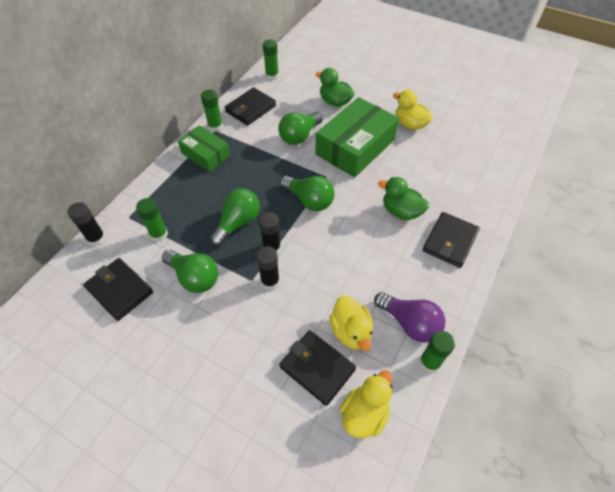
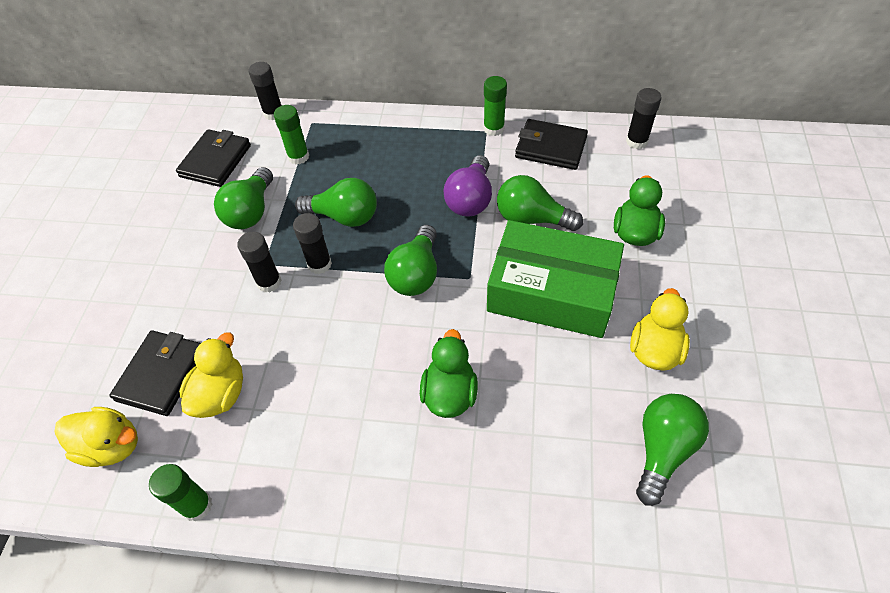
camera: 70 degrees right, 0 degrees up
green box [178,125,230,172] -> none
green glue stick [263,39,279,80] -> black glue stick [626,88,662,149]
yellow duck [330,295,373,351] -> yellow duck turned 150 degrees clockwise [179,332,243,418]
purple light bulb [374,292,446,343] -> purple light bulb moved to [443,155,492,217]
black wallet [423,212,480,268] -> none
none -> green light bulb [636,394,709,506]

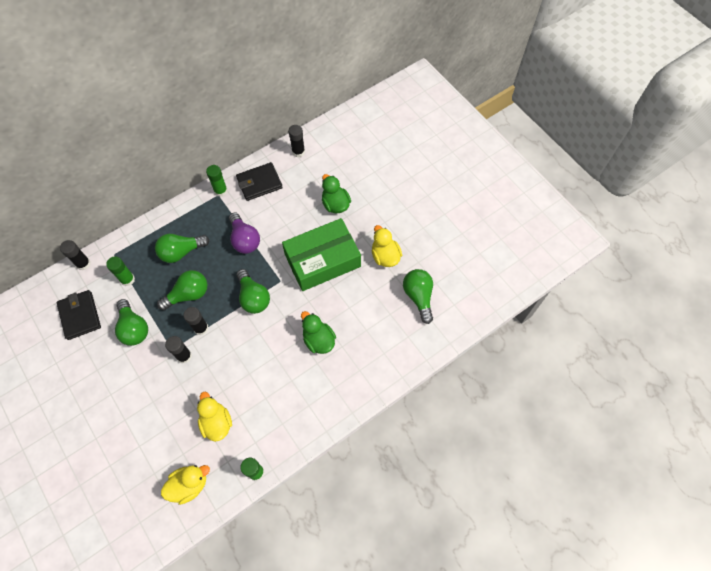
camera: 45 degrees left, 10 degrees up
black wallet [109,330,201,416] -> none
green light bulb [497,175,583,231] -> green light bulb moved to [155,234,210,263]

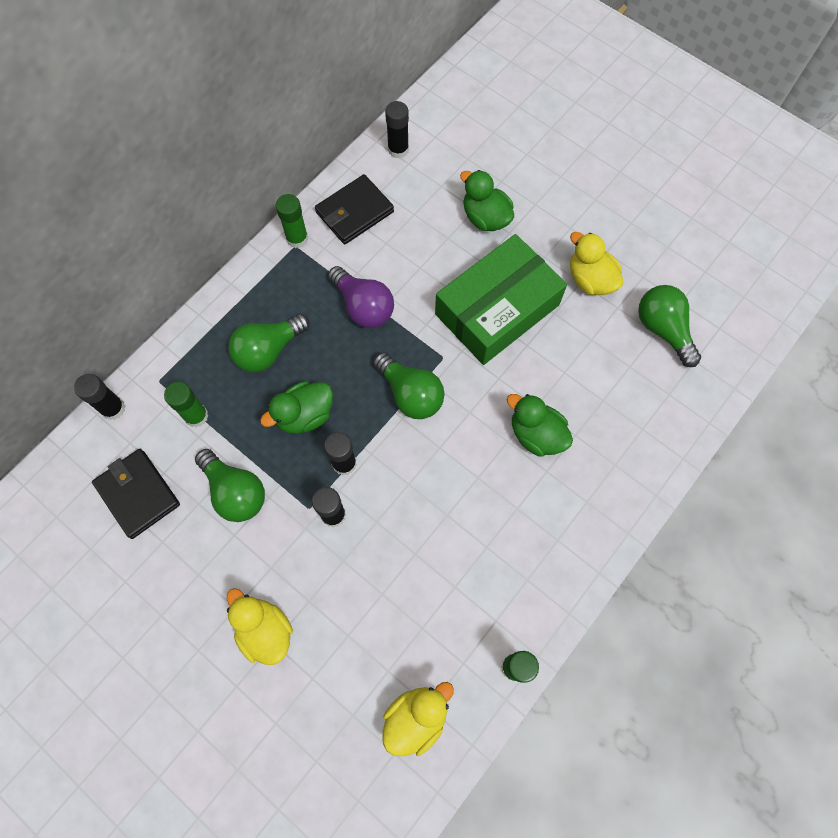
camera: 15 degrees left, 5 degrees up
green light bulb [157,270,207,310] -> green duck [260,381,333,434]
yellow duck [197,392,232,442] -> yellow duck moved to [227,588,293,665]

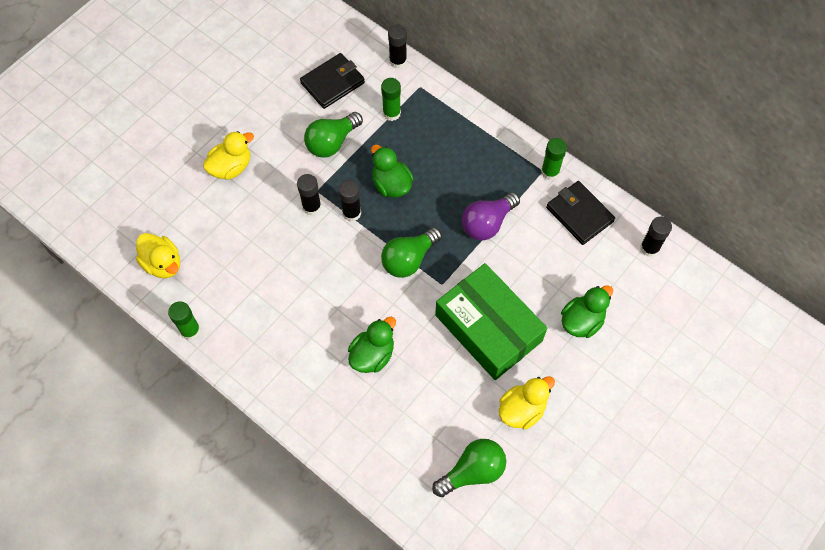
camera: 90 degrees right, 5 degrees down
green light bulb [228,314,310,373] -> none

